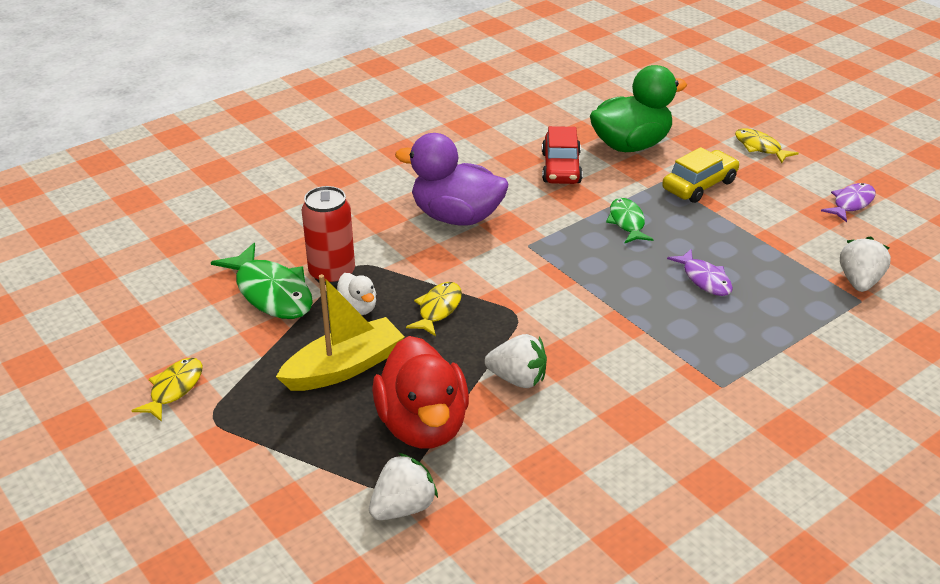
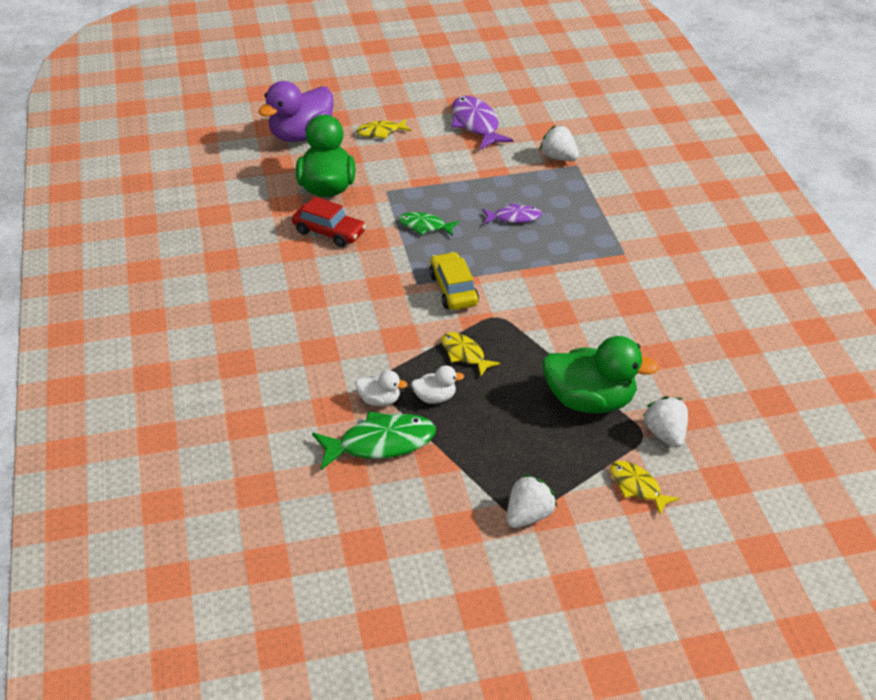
camera: 65 degrees left, 5 degrees up
yellow fish [131,358,203,422] -> yellow fish moved to [610,461,680,515]
yellow boat [276,274,405,391] -> none
red can [302,186,355,285] -> white duck [356,370,407,406]
red duck [372,336,469,449] -> green duck [542,336,659,414]
purple duck [395,133,509,225] -> purple duck moved to [258,81,333,142]
white strawberry [485,334,547,388] -> white strawberry moved to [507,474,557,528]
yellow car [662,147,740,203] -> yellow car moved to [429,252,479,310]
purple fish [821,183,876,222] -> purple fish [452,96,513,149], size x1.67

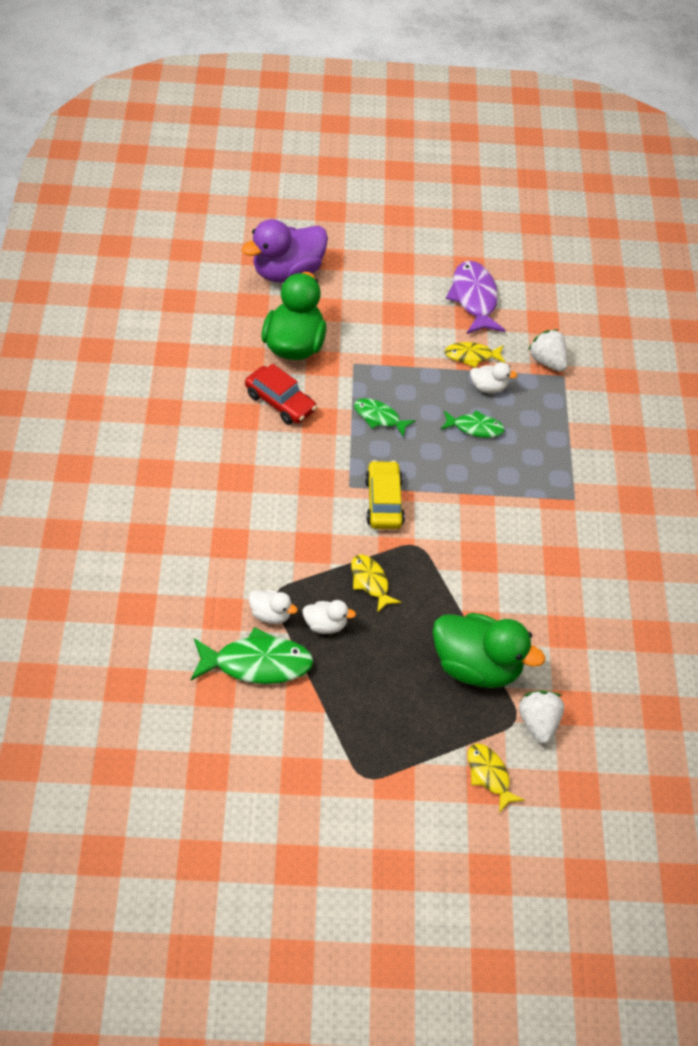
camera: 10 degrees right, 10 degrees up
yellow fish [356,119,412,139] -> yellow fish moved to [445,342,506,368]
purple fish [482,203,542,224] -> green fish [441,410,505,438]
white strawberry [507,474,557,528] -> none
none -> white duck [470,362,517,393]

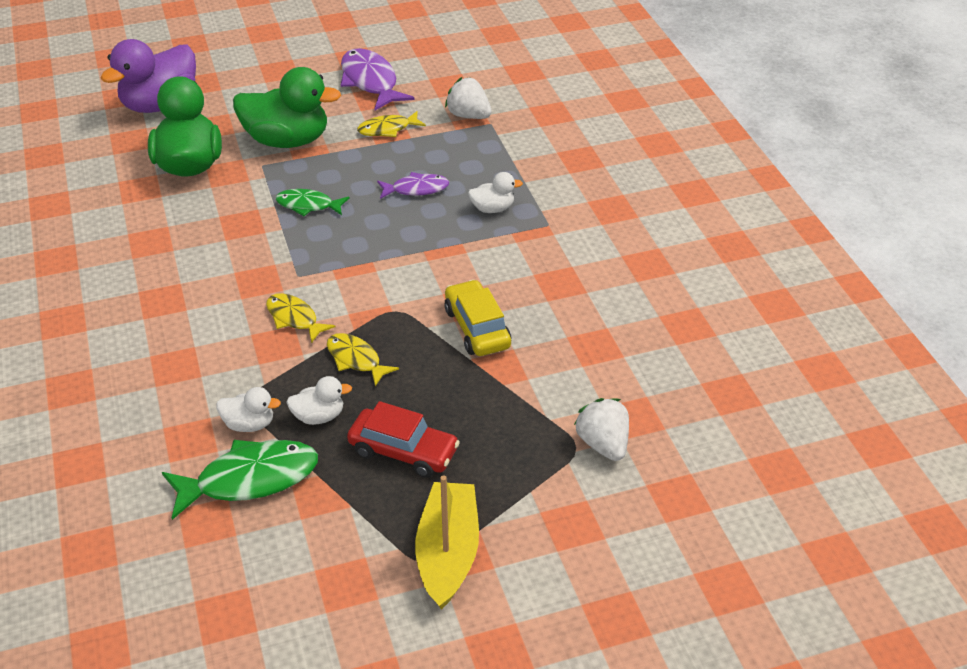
camera: 15 degrees left, 10 degrees down
red car [245,364,317,424] -> red car moved to [347,401,460,478]
yellow car [365,460,405,529] -> yellow car moved to [444,279,511,356]
green duck [433,613,545,688] -> green duck moved to [233,67,341,148]
green fish [441,410,505,438] -> purple fish [377,172,449,199]
yellow fish [468,743,525,813] -> yellow fish moved to [266,293,335,343]
white duck [470,362,517,393] -> white duck moved to [468,172,523,213]
none -> yellow boat [415,475,479,610]

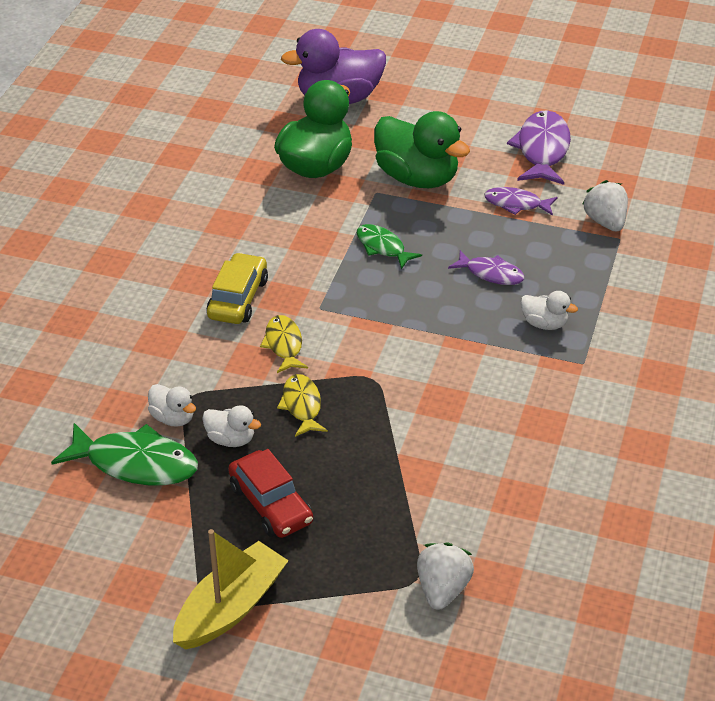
camera: 35 degrees right, 0 degrees up
yellow fish [357,111,426,137] -> purple fish [484,187,557,216]
yellow car [444,279,511,356] -> yellow car moved to [207,253,268,324]

